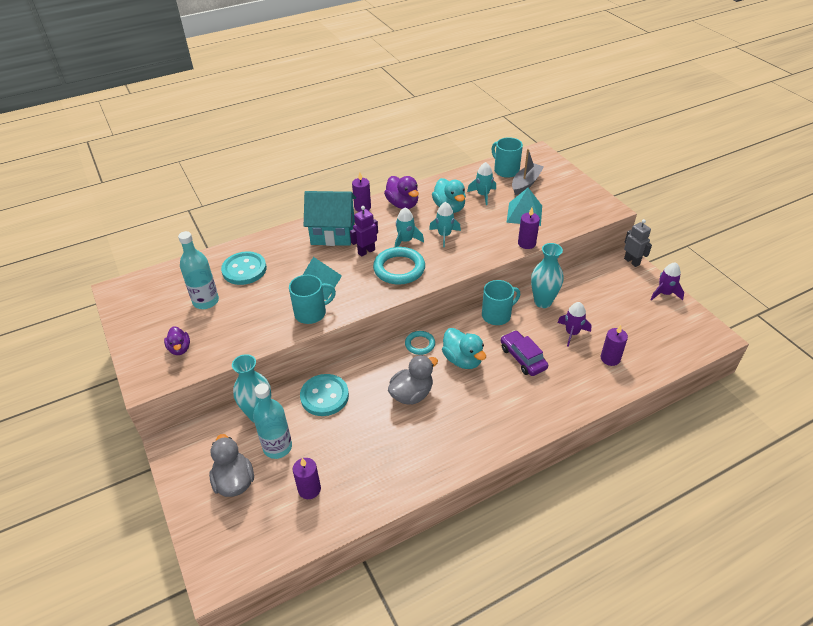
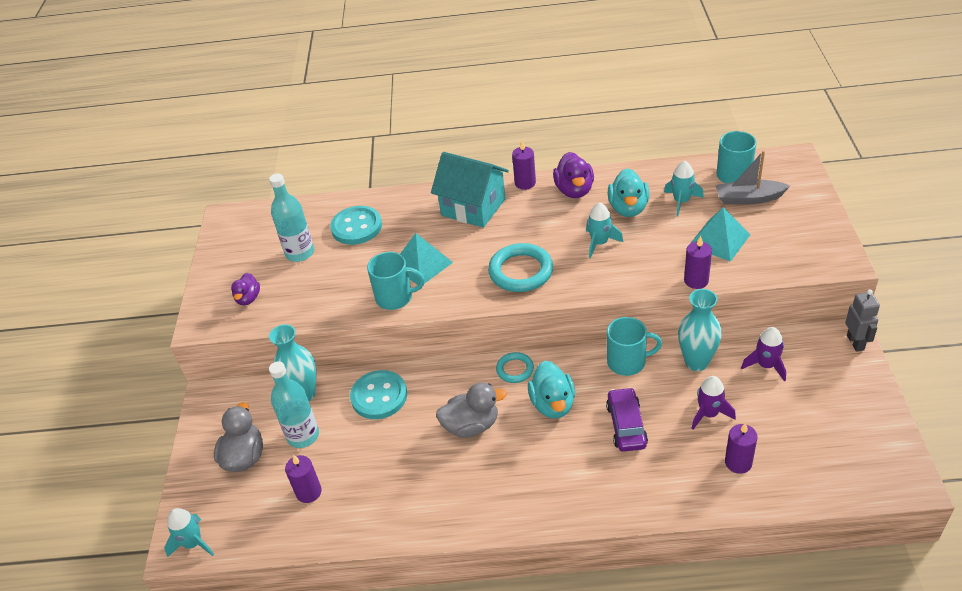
camera: 30 degrees right, 0 degrees up
purple robot [350,206,378,257] -> none
turquoise rocket [395,207,424,247] -> turquoise rocket moved to [164,508,214,557]
grey boat [512,149,544,195] -> grey boat turned 150 degrees counterclockwise [716,151,790,205]
purple rocket [650,262,684,301] -> purple rocket moved to [741,327,786,381]

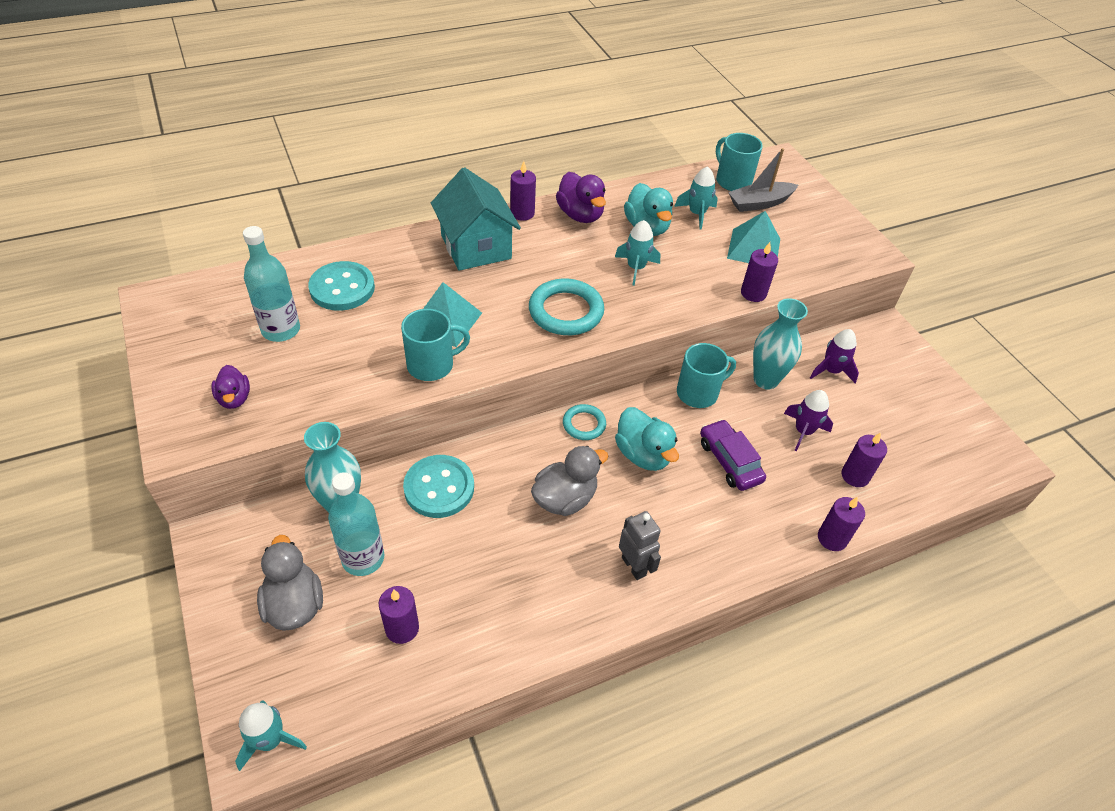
camera: 30 degrees left, 5 degrees up
turquoise house [431,152,509,228] -> turquoise house turned 60 degrees clockwise [431,167,521,271]
grey robot [845,289,880,352] -> grey robot moved to [619,511,661,580]
none -> purple candle [818,497,865,551]

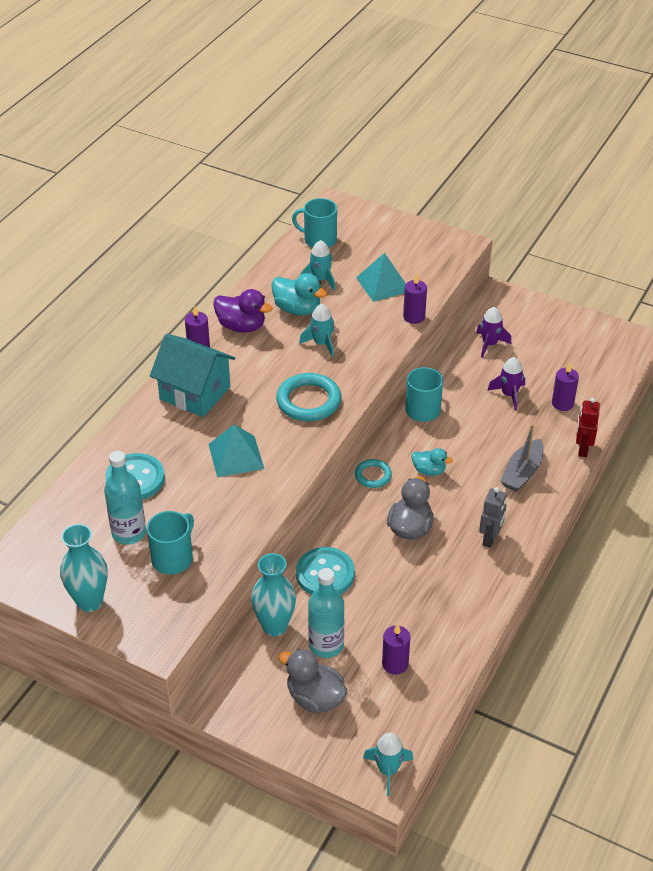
camera: 35 degrees left, 5 degrees down
purple duck [211,365,250,409] -> none
turquoise mug [401,309,470,381] -> turquoise mug moved to [147,511,194,574]
turquoise duck [615,407,679,471] -> turquoise duck [412,448,453,476], size x0.63
grey robot [619,511,661,580] -> grey robot turned 90 degrees clockwise [479,487,507,548]
purple car [700,419,766,491] -> none
grey boat [728,148,798,212] -> grey boat moved to [500,424,544,492]
turquoise vase [753,298,808,390] -> turquoise vase moved to [60,524,108,612]
purple candle [818,497,865,551] -> red robot [576,398,600,457]

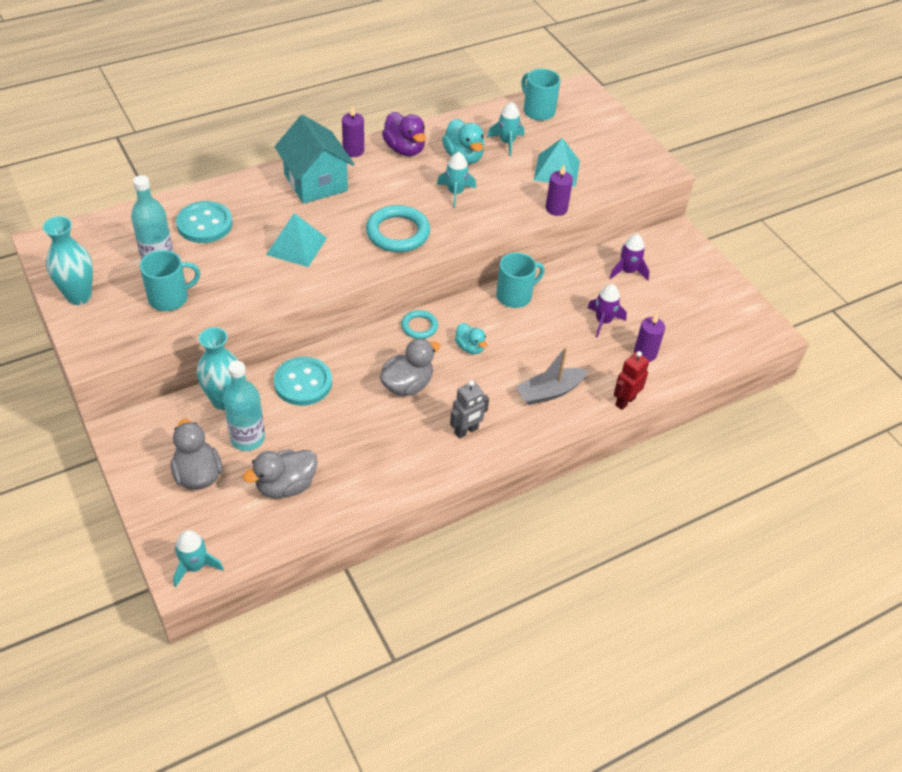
camera: 30 degrees right, 5 degrees up
purple candle [382,624,410,675] -> grey duck [243,449,318,498]

